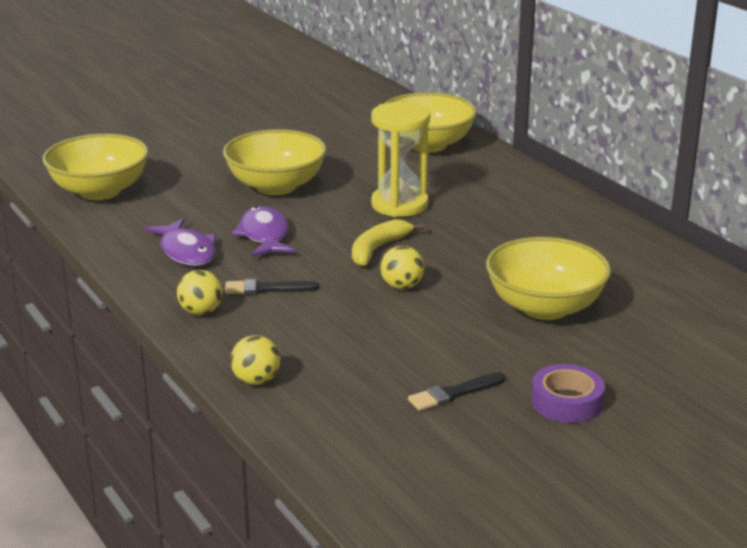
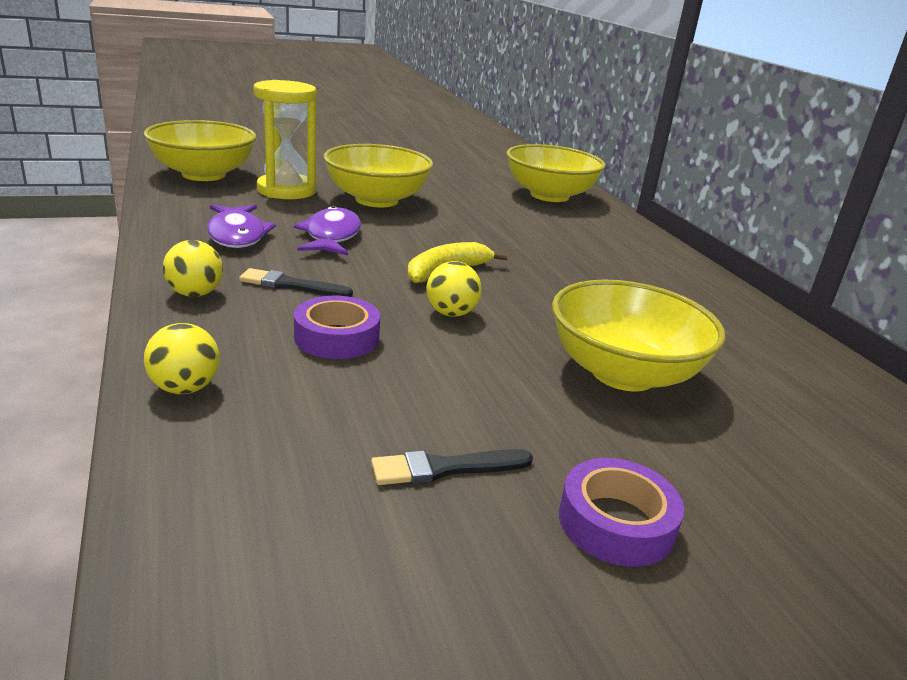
camera: 10 degrees right, 0 degrees up
yellow hourglass [371,102,430,217] -> yellow hourglass moved to [253,80,317,199]
none -> purple tape [294,296,380,359]

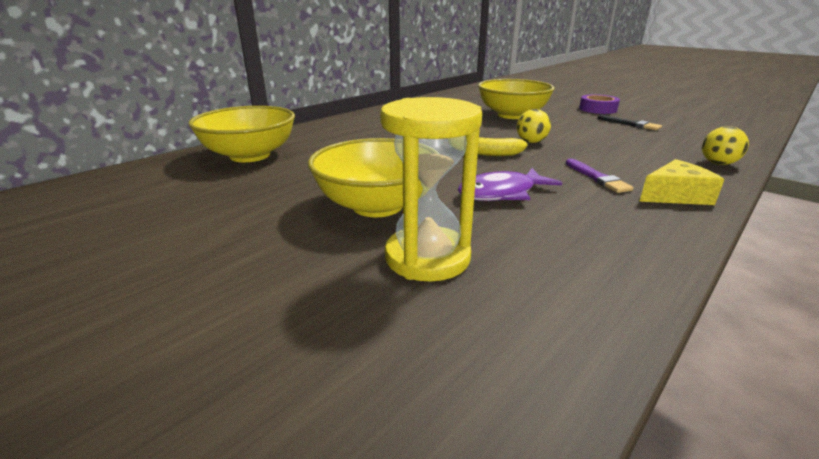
camera: 115 degrees left, 0 degrees up
yellow bowl [144,120,256,181] -> none
yellow ball [163,240,223,297] -> yellow cheese [639,159,724,205]
purple fish [207,205,276,248] -> none
black brush [239,268,353,297] -> purple brush [566,159,634,193]
purple tape [294,296,380,359] -> none

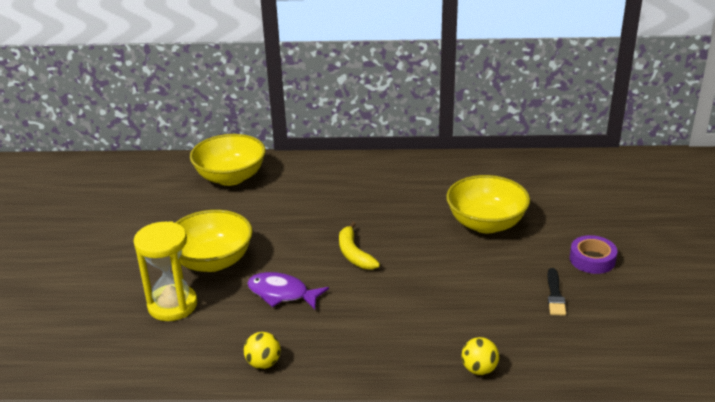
camera: 50 degrees right, 5 degrees up
yellow ball [517,109,551,143] -> yellow ball moved to [244,332,281,369]
purple brush [566,159,634,193] -> none
yellow cheese [639,159,724,205] -> none

